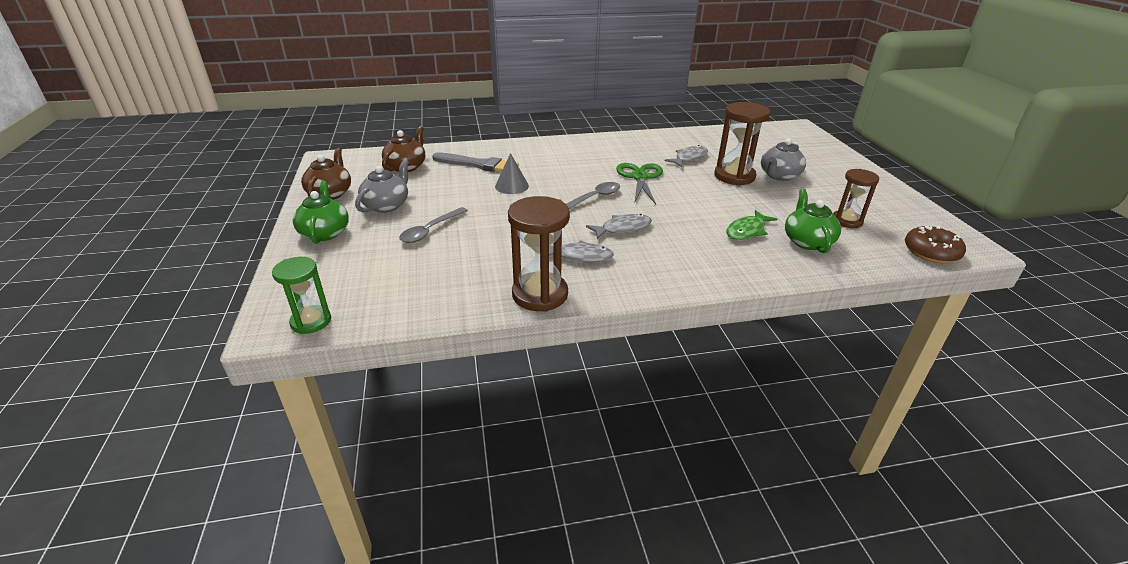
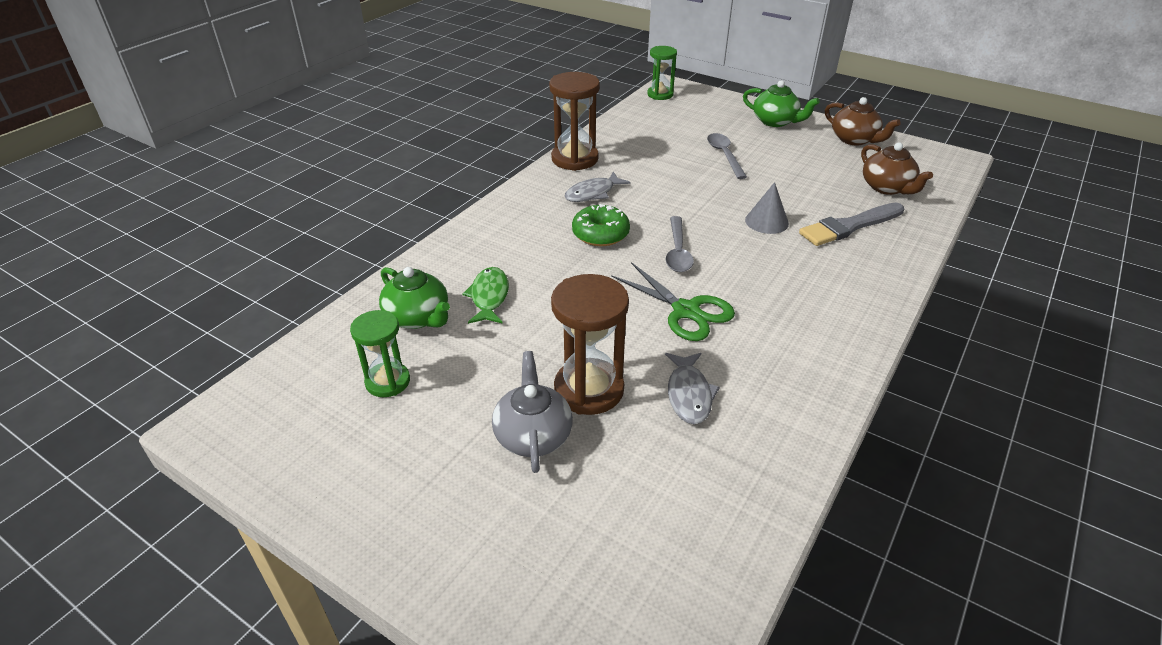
camera: 135 degrees right, 5 degrees up
grey teapot [355,159,409,213] -> none
grey fish [586,214,652,239] -> green donut [572,204,630,246]
brown hourglass [833,169,879,228] -> green hourglass [350,310,410,397]
brown donut [905,226,966,263] -> none

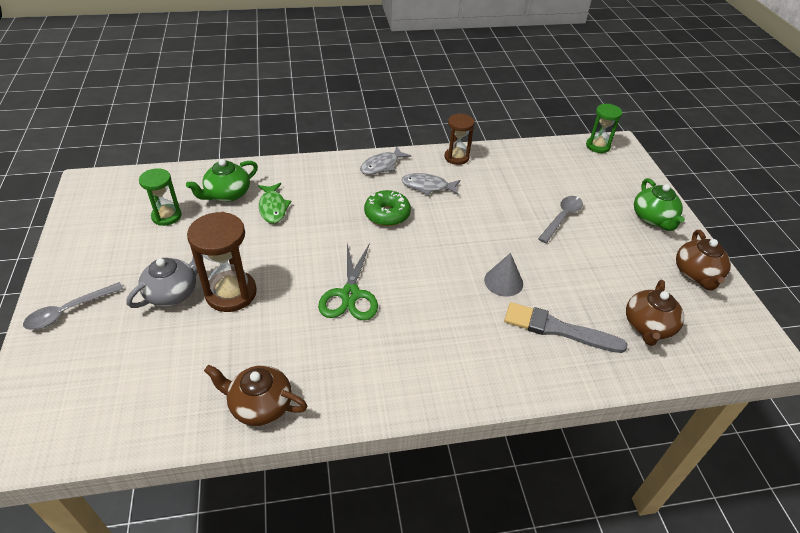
camera: 45 degrees right, 5 degrees up
green teapot [379,267,450,329] -> green teapot turned 45 degrees clockwise [186,159,258,202]
green fish [462,267,509,324] -> green fish turned 120 degrees clockwise [258,183,292,223]
brown hourglass [549,72,600,171] -> brown hourglass [444,113,475,165], size x0.64
grey spoon [665,216,694,272] -> grey spoon moved to [23,282,123,330]
grey fish [665,353,720,424] -> grey fish moved to [360,147,411,175]
none -> brown teapot [204,365,307,426]

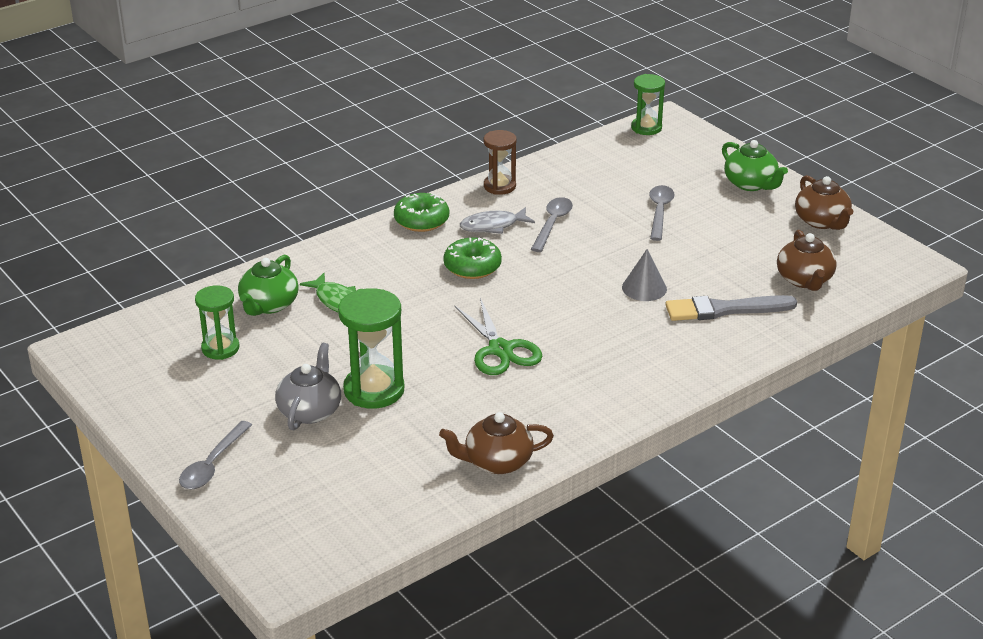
camera: 25 degrees left, 10 degrees down
brown hourglass [187,212,257,312] -> green hourglass [338,288,404,409]
grey fish [360,147,411,175] -> green donut [394,193,449,232]
none -> grey spoon [531,197,573,252]

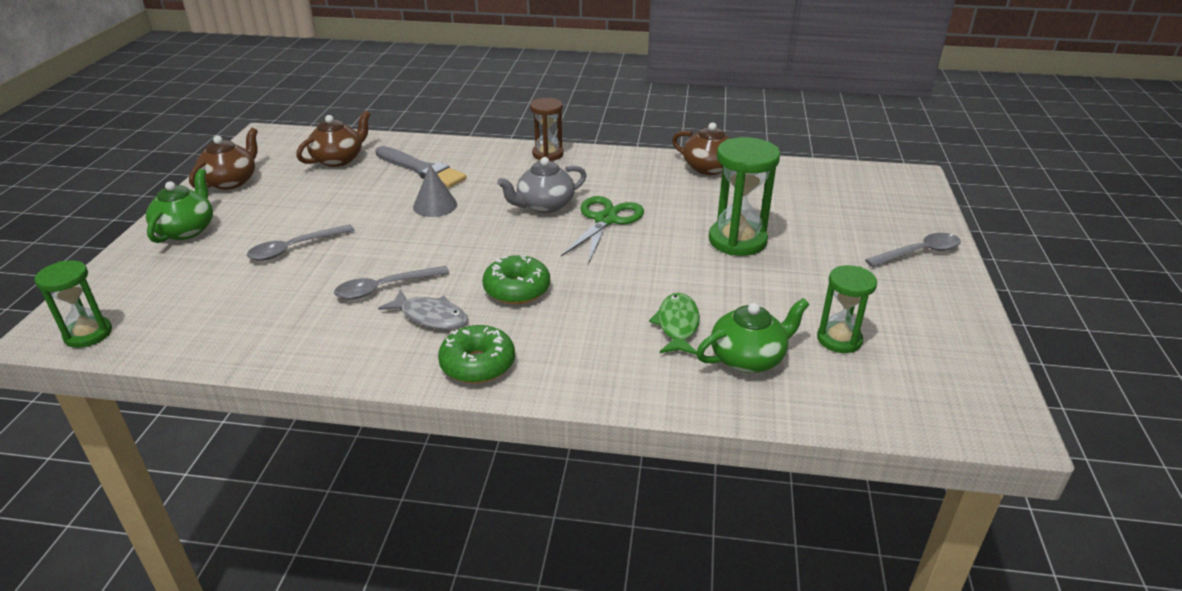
camera: 135 degrees left, 0 degrees up
grey teapot [275,343,341,430] -> grey teapot moved to [497,157,587,213]
brown hourglass [484,130,517,195] -> brown hourglass moved to [530,98,564,161]

